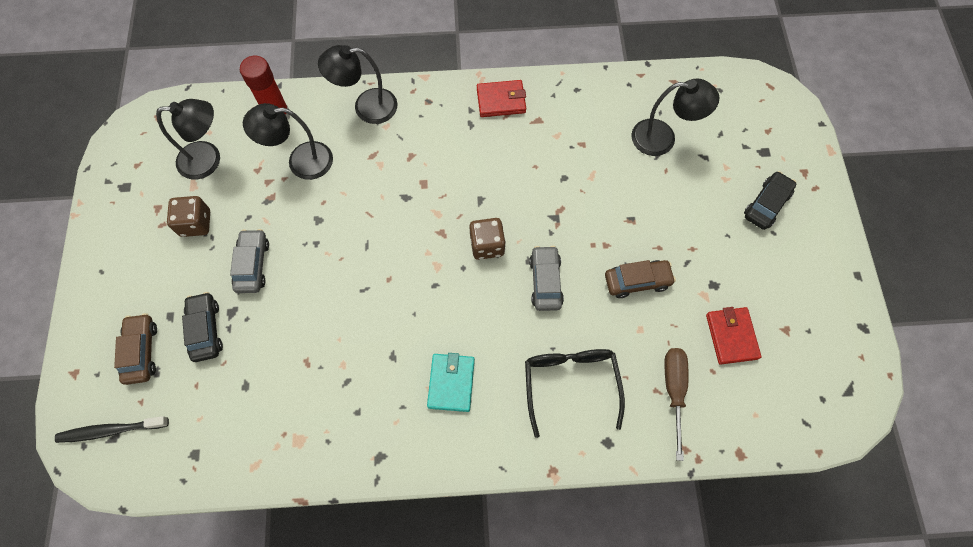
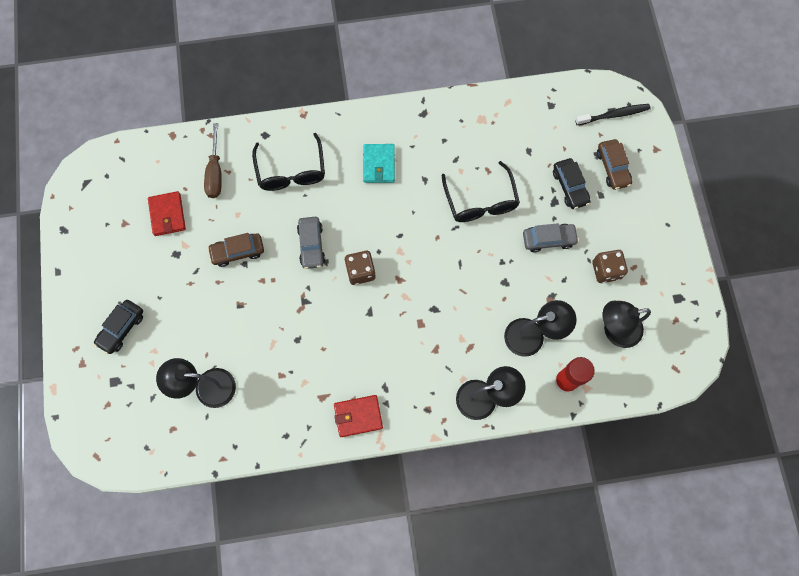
camera: 175 degrees right, 5 degrees up
grey car [230,229,269,293] -> grey car turned 90 degrees counterclockwise [523,223,579,252]
none -> black glasses [441,161,520,222]

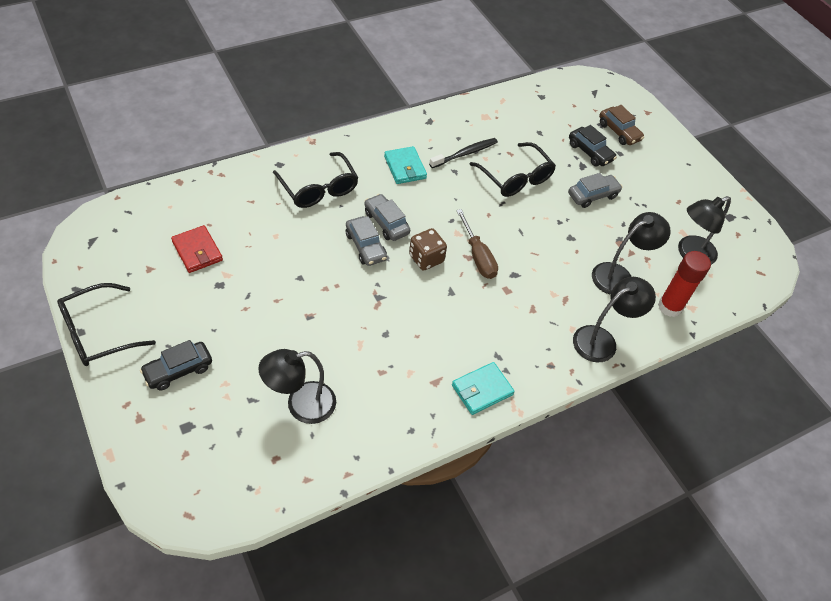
camera: 25 degrees left, 20 degrees down
black car [94,300,143,354] -> black car turned 45 degrees clockwise [140,340,212,391]
brown screwdriver [204,123,222,198] -> brown screwdriver moved to [456,209,498,279]
brown car [207,233,264,267] -> none
red wallet [334,395,383,437] -> turquoise wallet [452,362,515,415]
black toothbrush [575,104,651,125] -> black toothbrush moved to [429,138,498,168]
brown dice [592,250,628,283] -> none
none -> black glasses [57,283,156,366]
none -> grey car [364,194,410,241]

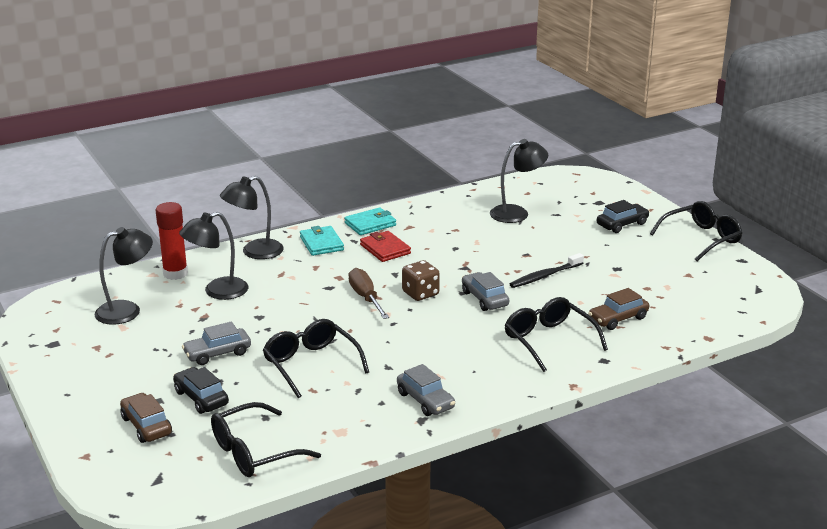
camera: 175 degrees left, 25 degrees down
red wallet [171,225,223,273] -> red wallet moved to [360,231,411,262]
grey car [364,194,410,241] -> grey car moved to [397,364,455,416]
turquoise wallet [384,146,427,184] -> turquoise wallet moved to [300,226,344,256]
black toothbrush [429,138,498,168] -> black toothbrush moved to [510,253,584,288]
none -> black glasses [211,402,321,477]
none -> brown car [588,288,649,330]

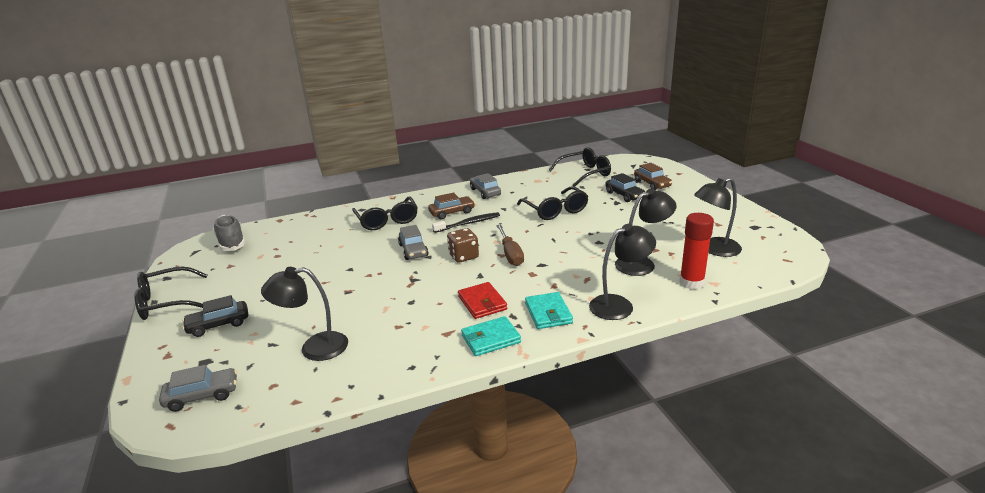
camera: 170 degrees left, 0 degrees up
grey car [182,321,251,365] -> grey car moved to [159,365,237,412]
black toothbrush [510,253,584,288] -> black toothbrush moved to [432,212,500,233]
brown car [588,288,649,330] -> brown car moved to [428,192,475,219]
none -> grey shoe [213,215,245,251]

